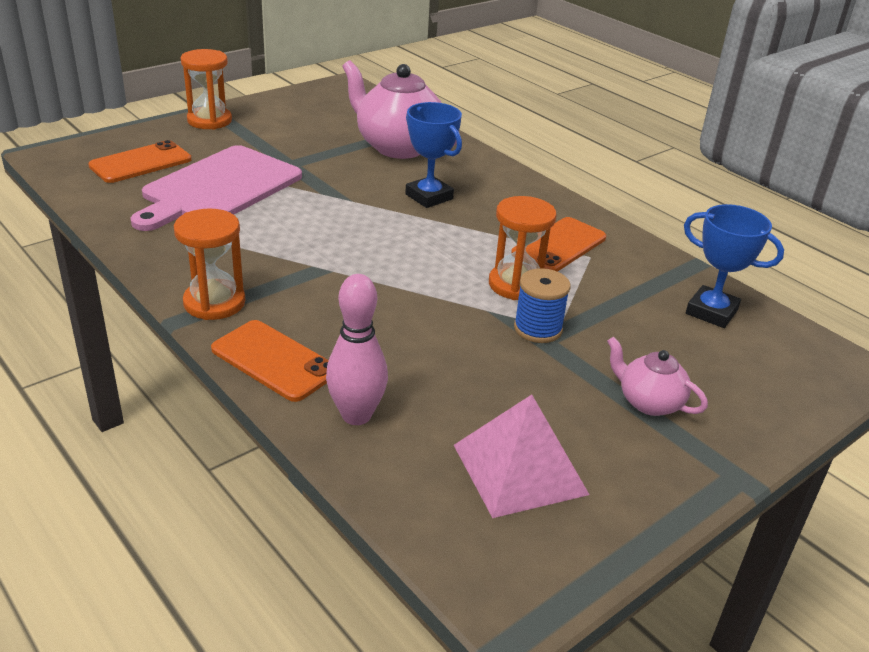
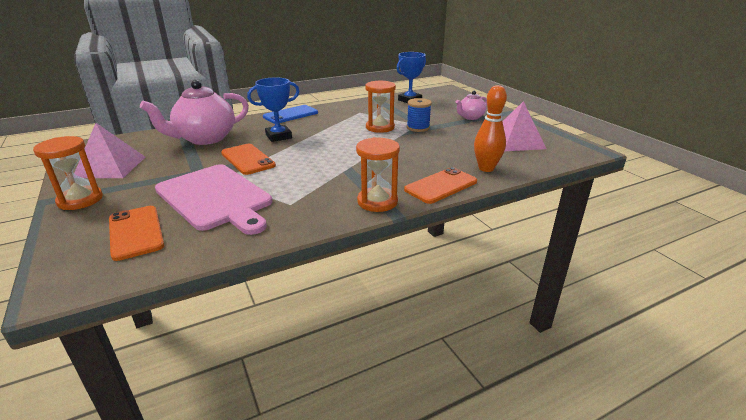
camera: 75 degrees left, 5 degrees down
pink bowling pin [326,274,388,425] -> orange bowling pin [474,85,507,172]
orange phone [511,217,606,272] -> orange phone moved to [221,144,276,175]
none -> pink pyramid [74,123,145,178]
none -> blue phone [263,105,318,124]

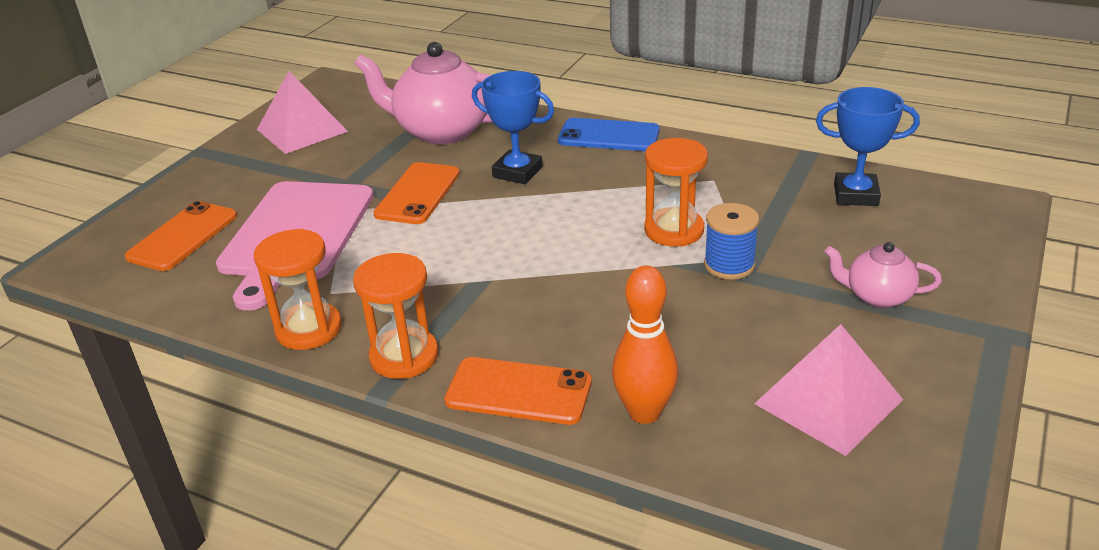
camera: 55 degrees right, 5 degrees up
orange hourglass [33,136,103,210] -> orange hourglass moved to [254,229,342,350]

